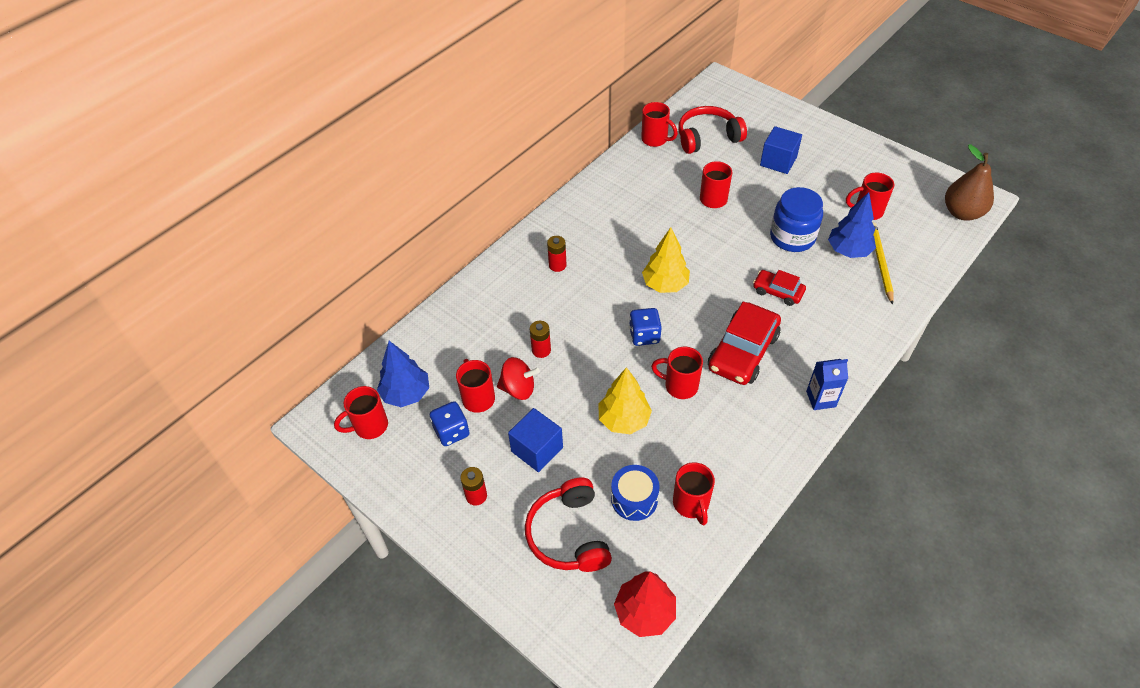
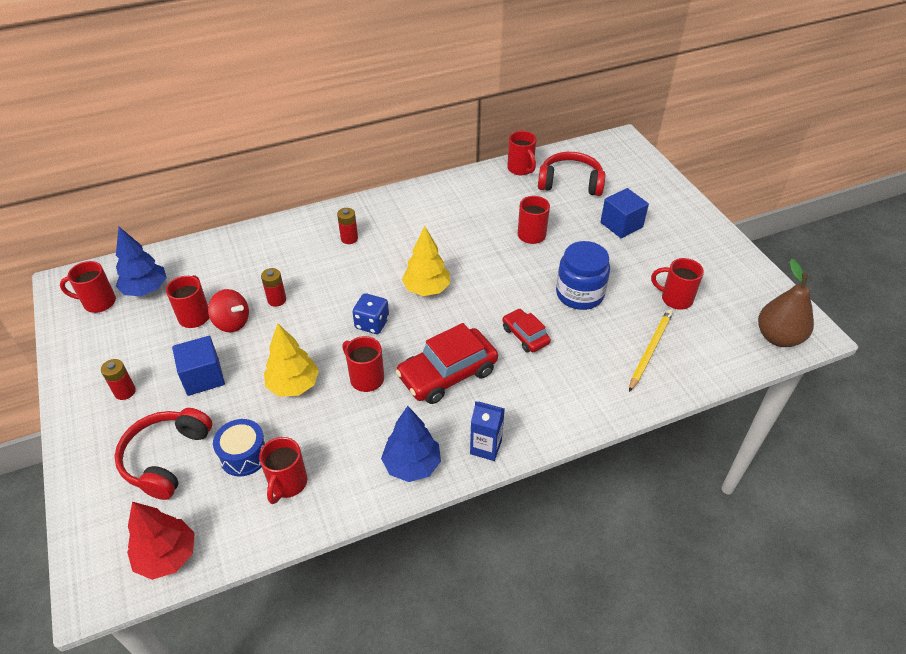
camera: 25 degrees right, 5 degrees down
blue dice [430,401,469,446] -> none
blue tree [828,192,876,258] -> blue tree moved to [381,406,441,482]

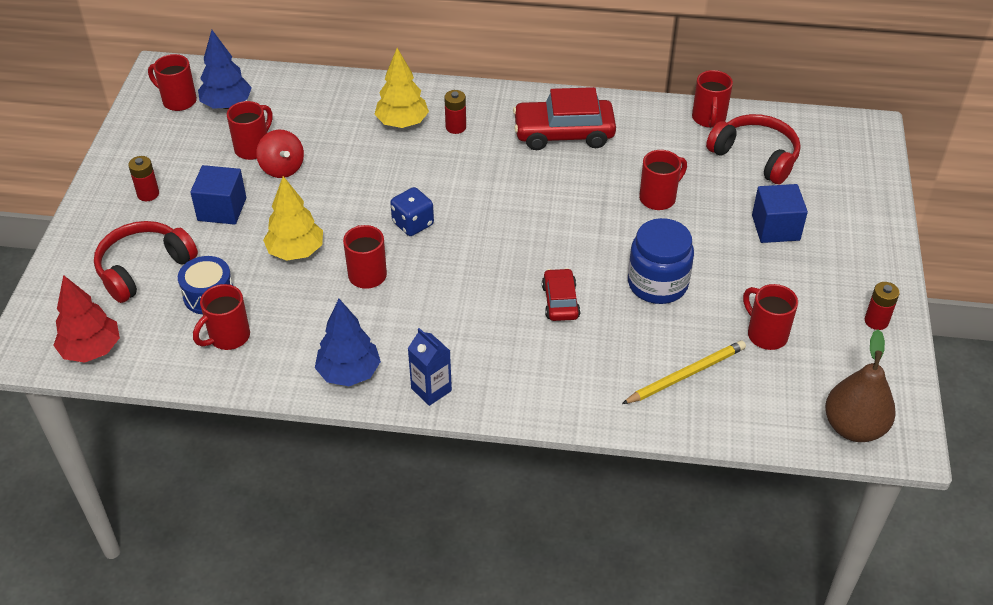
camera: 30 degrees right, 0 degrees up
red battery [261,268,286,307] -> red battery moved to [865,282,900,330]
red car [396,323,498,404] -> red car moved to [513,87,616,150]
yellow tree [402,226,450,296] -> yellow tree moved to [374,48,429,128]

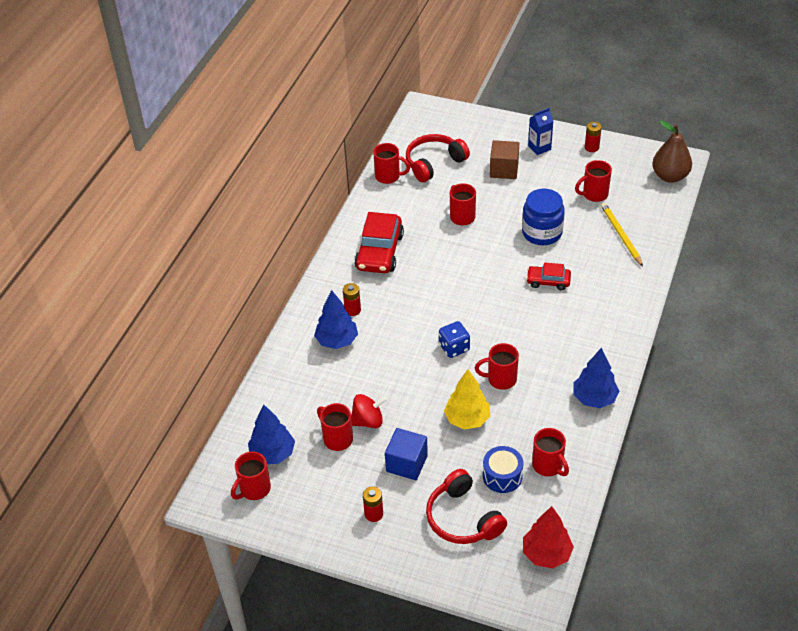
camera: 75 degrees left, 0 degrees up
yellow tree [374,48,429,128] -> blue tree [314,290,358,349]
blue carton [408,328,452,406] -> blue carton moved to [528,108,553,155]
blue cube [752,184,808,243] -> brown cube [490,140,519,179]

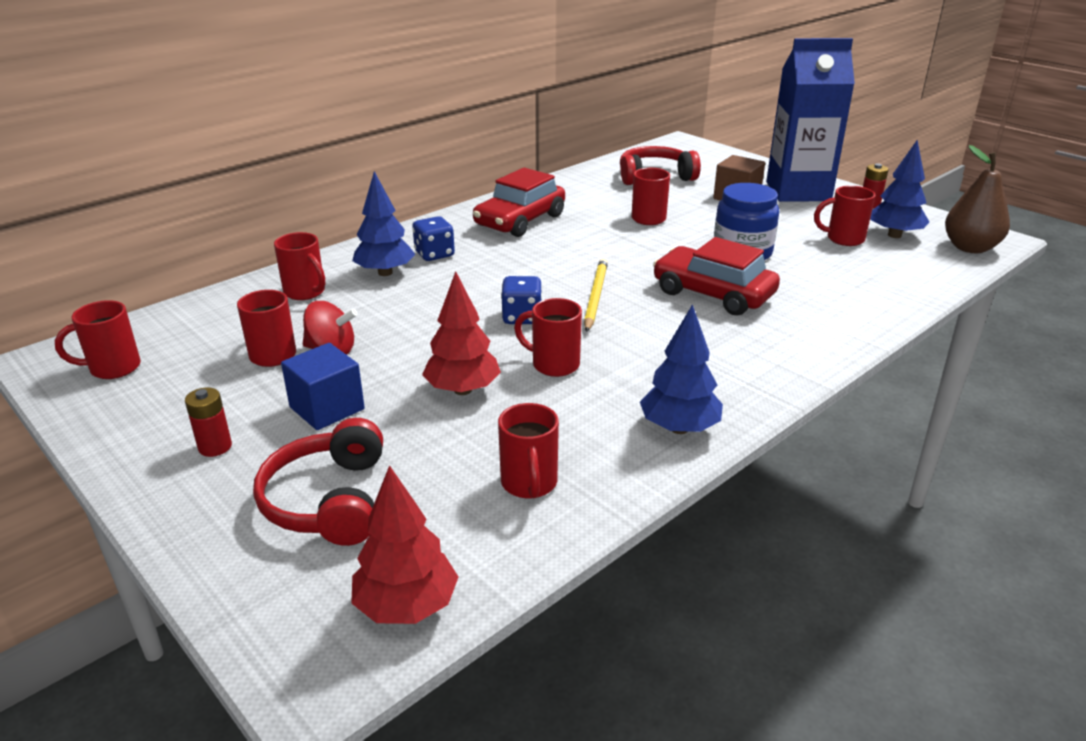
camera: 25 degrees right, 15 degrees down
blue tree [248,405,295,464] -> blue tree moved to [870,140,929,238]
red battery [343,283,361,316] -> blue dice [412,216,455,261]
red mug [373,143,410,184] -> red mug moved to [274,232,325,300]
yellow tree [444,369,490,430] -> red tree [422,271,501,395]
blue drum [483,446,524,493] -> none
red car [526,263,571,290] -> red car [653,237,780,315], size x1.78
blue carton [528,108,553,155] -> blue carton [766,38,855,202], size x2.32
yellow pencil [601,203,643,266] -> yellow pencil moved to [584,258,608,332]

